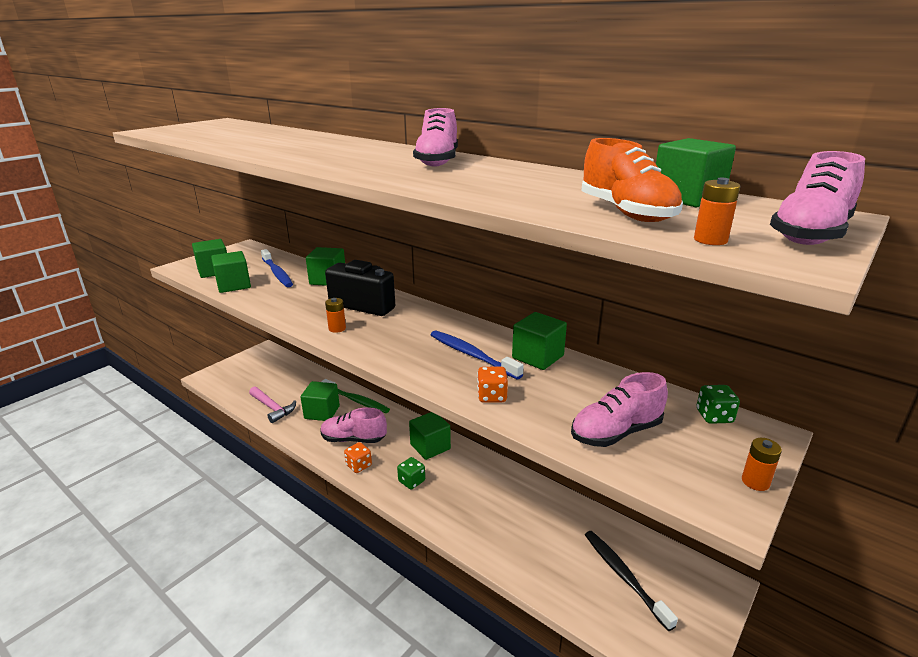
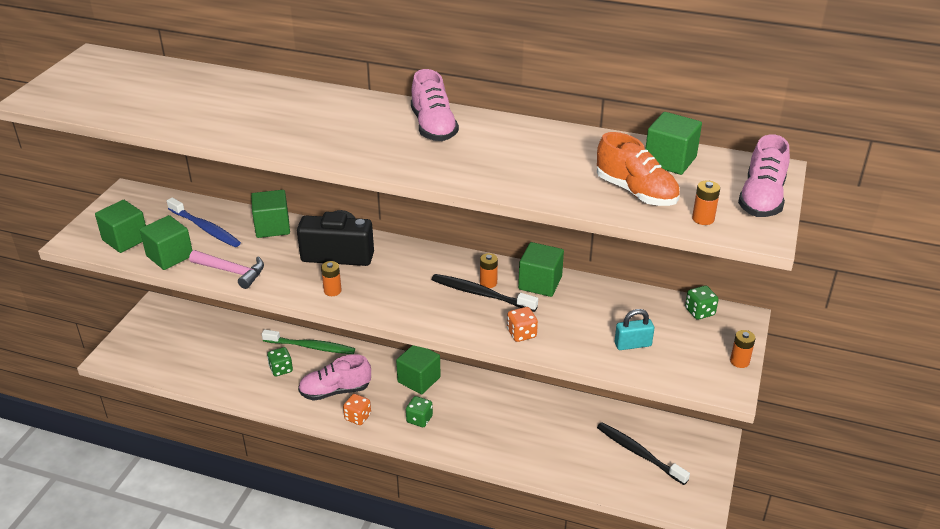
camera: 20 degrees left, 10 degrees up
pink hammer [249,386,296,423] -> pink hammer moved to [189,250,264,289]
green cube [301,381,340,421] -> green dice [267,347,293,377]
blue toothbrush [431,331,524,379] -> black toothbrush [432,274,538,312]
pink shoe [571,372,668,447] -> turquoise padlock [615,309,654,350]
none -> orange battery [480,253,498,288]

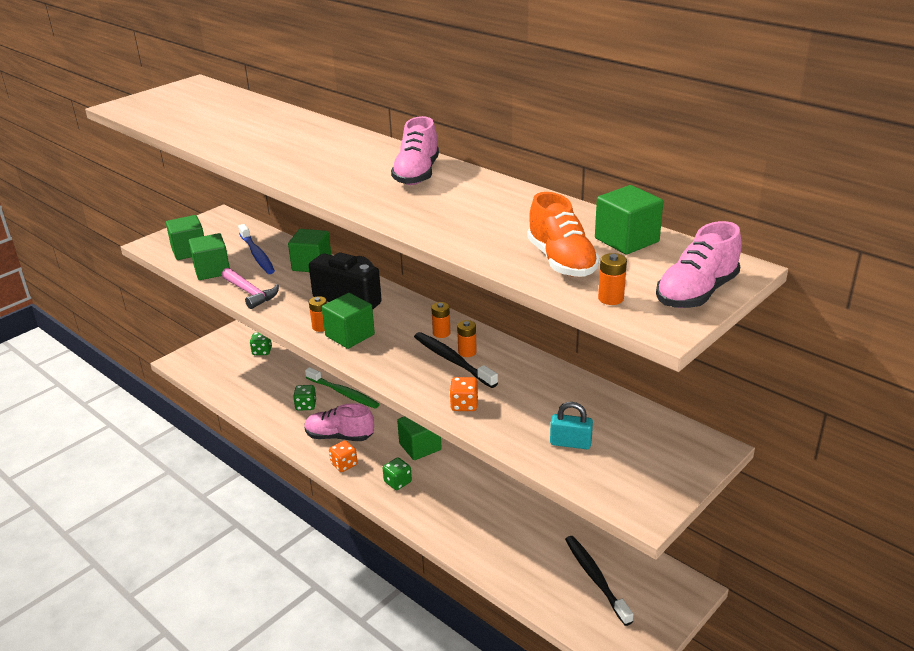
camera: 25 degrees right, 5 degrees down
green cube [518,242,564,297] -> green cube moved to [322,293,375,349]
green dice [685,285,719,320] -> green dice moved to [250,332,272,355]
orange battery [730,330,756,368] -> orange battery moved to [431,302,450,338]

